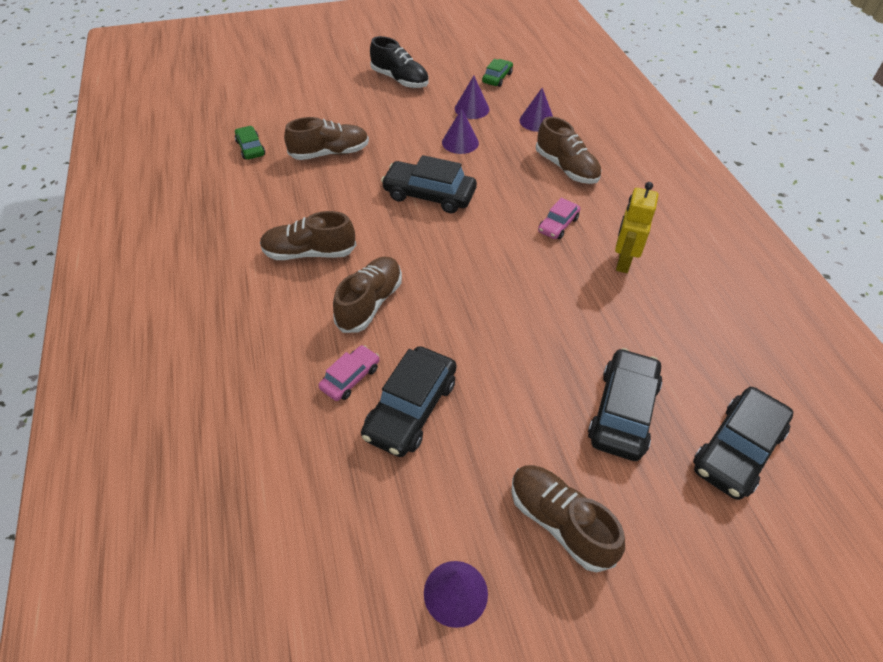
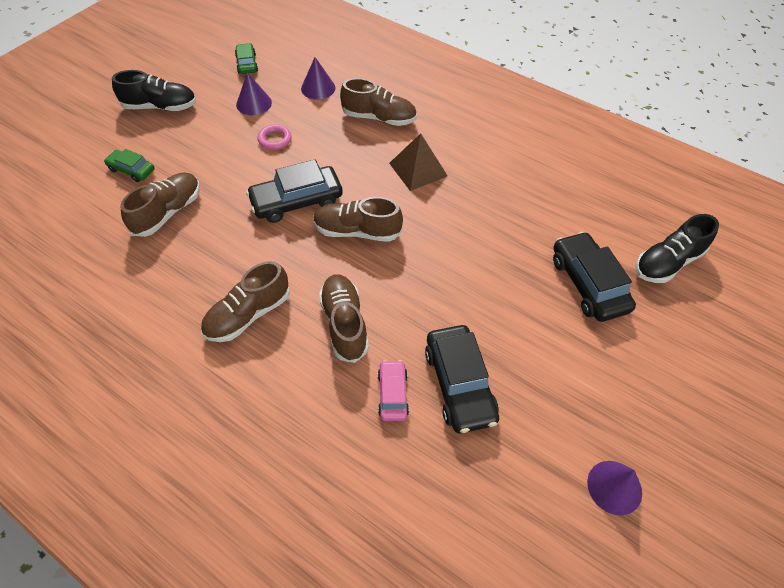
camera: 40 degrees left, 5 degrees up
green car [235,126,265,159] -> green car moved to [104,149,155,182]
purple cone [442,109,479,154] -> pink ring [257,124,292,150]
brown shoe [511,465,625,572] -> brown shoe moved to [313,197,403,242]
pink car [538,198,580,239] -> brown pyramid [389,134,448,191]
yellow robot [615,182,658,273] -> none
black car [693,387,793,500] -> black shoe [636,214,719,283]

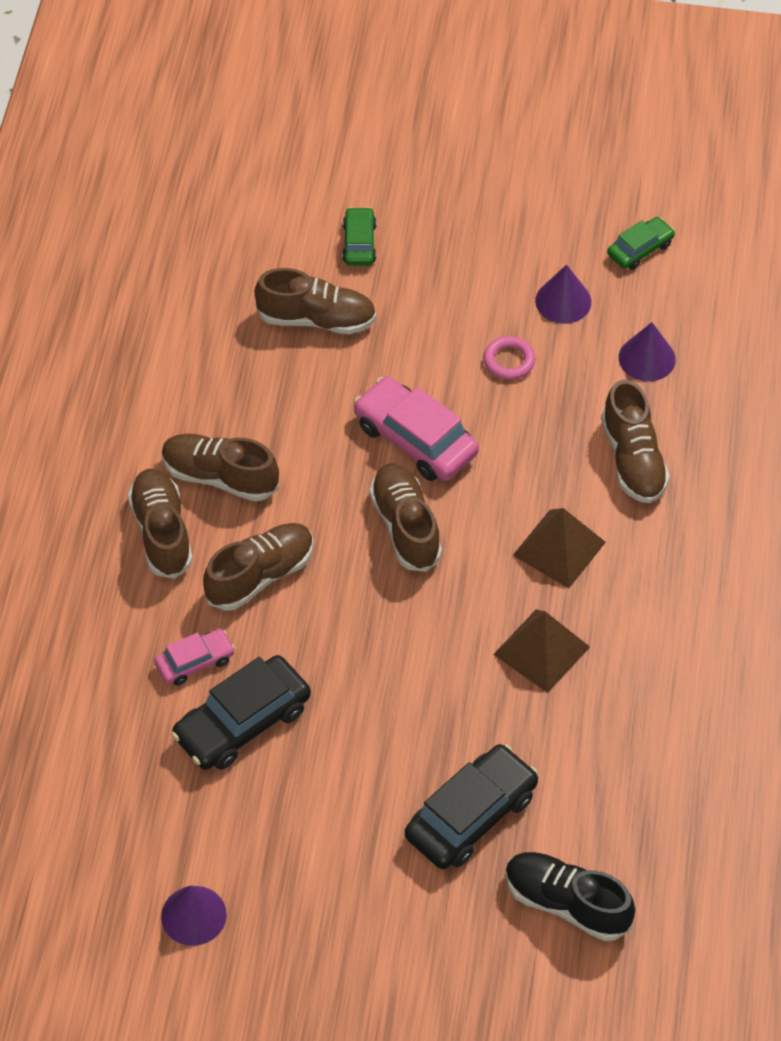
camera: 65 degrees right, 0 degrees up
black shoe [112,70,196,111] -> none
black car [246,159,343,223] -> pink car [354,376,479,481]
none -> brown shoe [128,469,193,579]
none -> brown pyramid [493,609,590,693]

